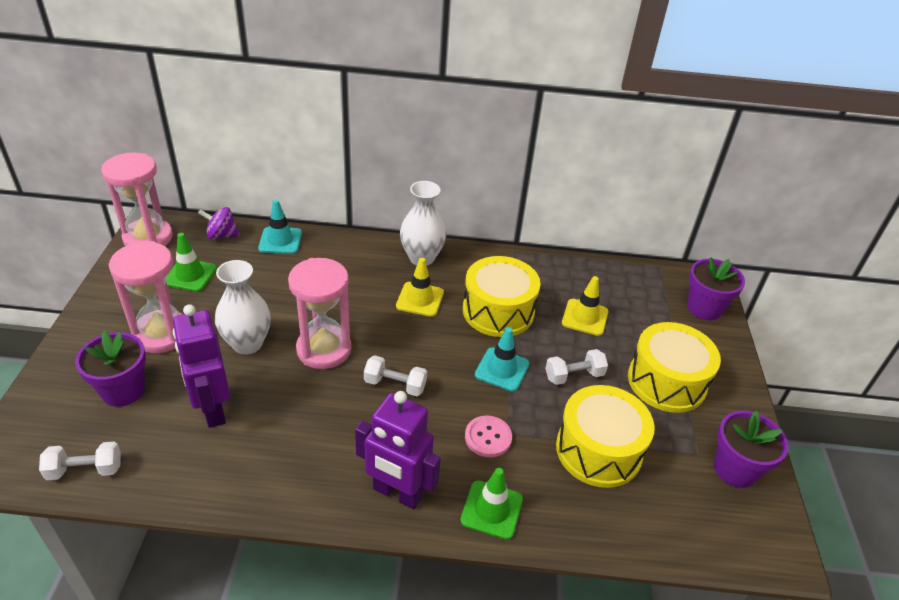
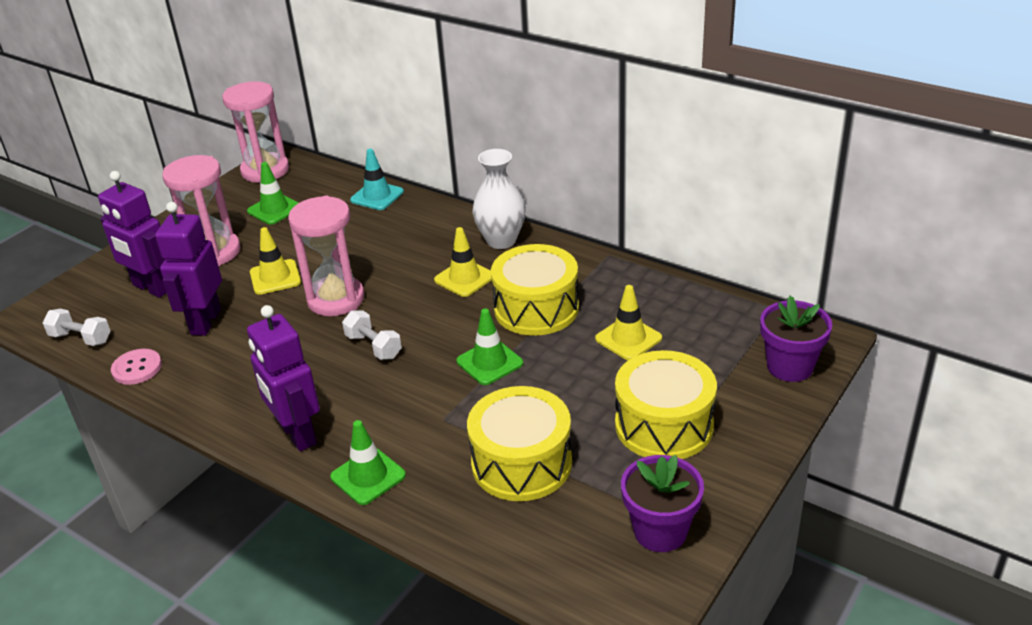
camera: 35 degrees right, 5 degrees down
purple flower pot [75,331,146,407] -> purple robot [98,171,166,298]
purple spinning top [198,207,240,239] -> none
white vase [215,260,271,355] -> yellow traffic cone [250,227,301,295]
pink button [465,415,512,457] -> pink button moved to [111,349,162,385]
turquoise traffic cone [475,327,529,391] -> green traffic cone [456,309,523,385]
white dumbbell [545,349,608,385] -> none

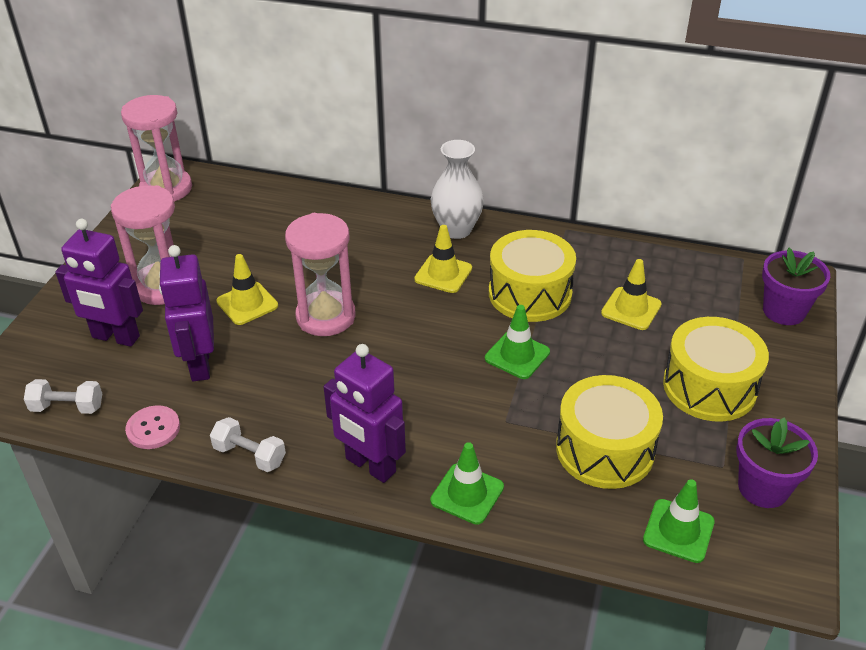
camera: 20 degrees left, 5 degrees up
green traffic cone [247,162,298,225] -> green traffic cone moved to [643,479,715,563]
white dumbbell [342,311,402,360] -> white dumbbell moved to [210,417,286,472]
turquoise traffic cone [350,149,404,210] -> none

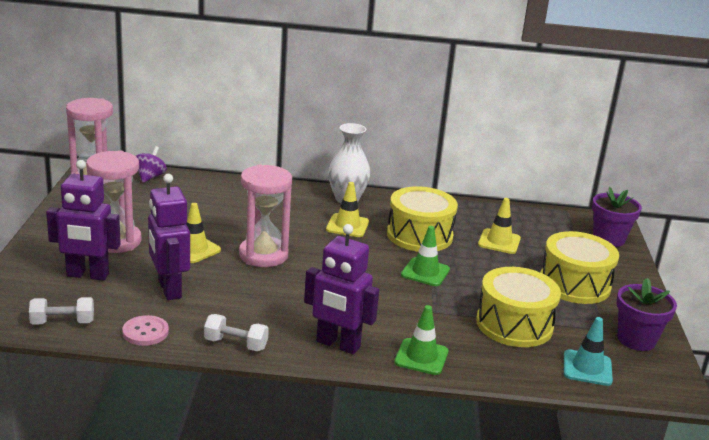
camera: 15 degrees left, 15 degrees down
green traffic cone [643,479,715,563] -> turquoise traffic cone [564,317,613,386]
none -> purple spinning top [136,146,167,183]

